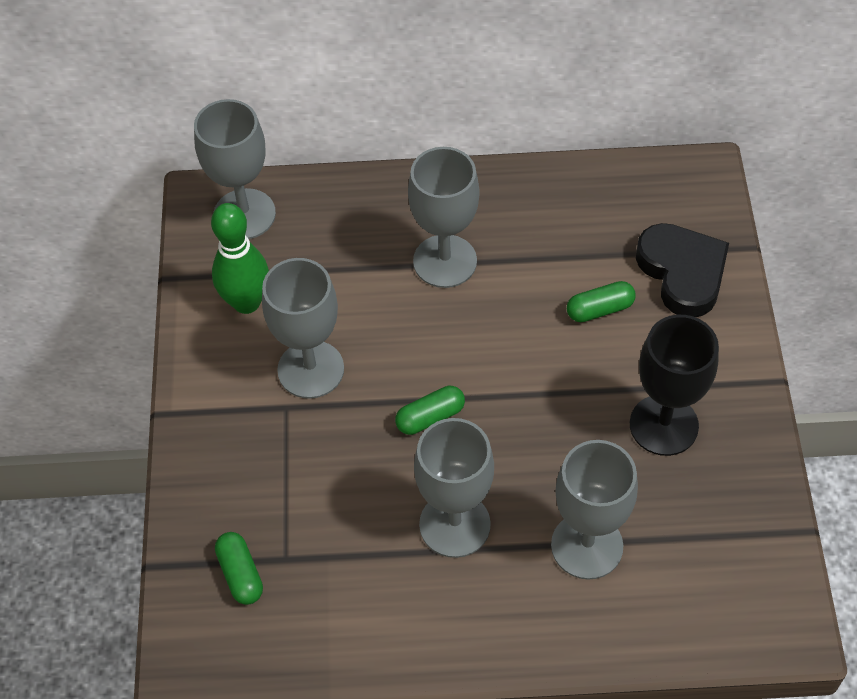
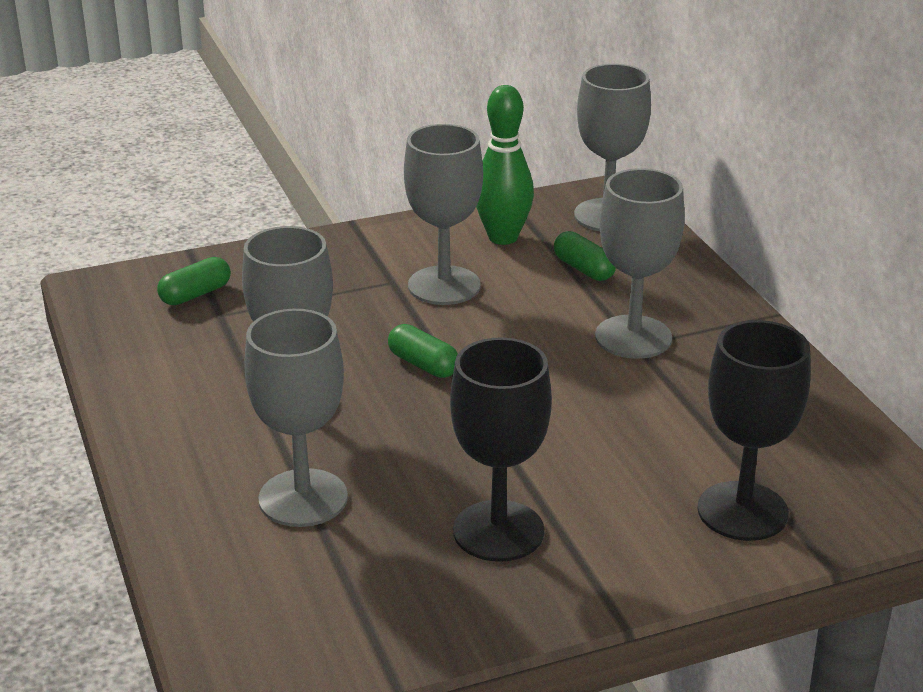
camera: 70 degrees right, 25 degrees down
green capsule [567,281,636,322] -> green capsule moved to [554,231,616,281]
black heart [636,223,729,317] -> black goblet [698,320,810,541]

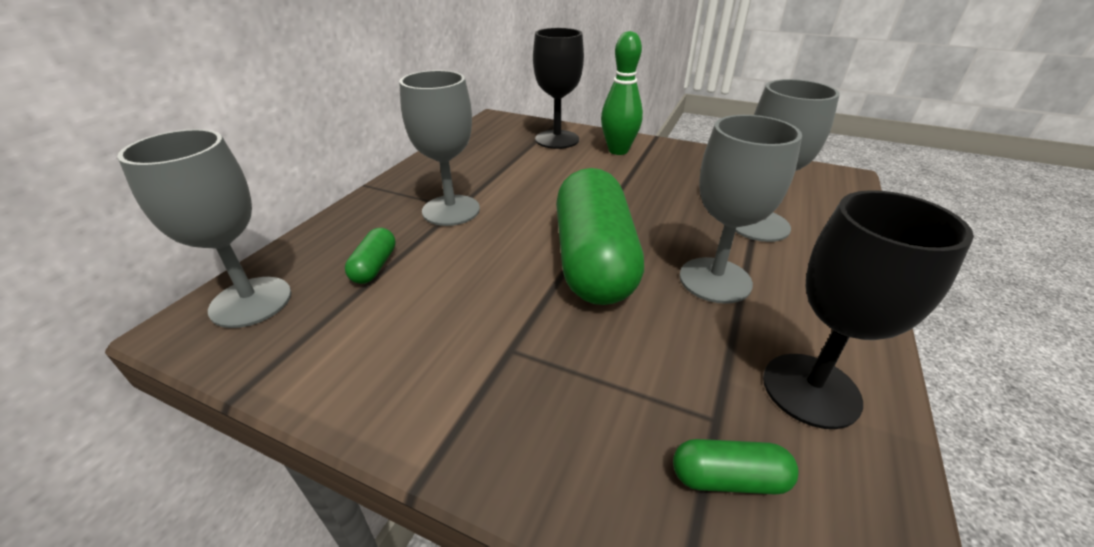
camera: 135 degrees left, 5 degrees up
green capsule [388,324,458,378] -> green capsule [556,168,644,305], size x2.45
grey goblet [404,124,483,305] -> none
black goblet [450,337,552,562] -> black goblet moved to [763,190,974,429]
green bowling pin [476,85,534,245] -> green bowling pin moved to [601,31,643,155]

